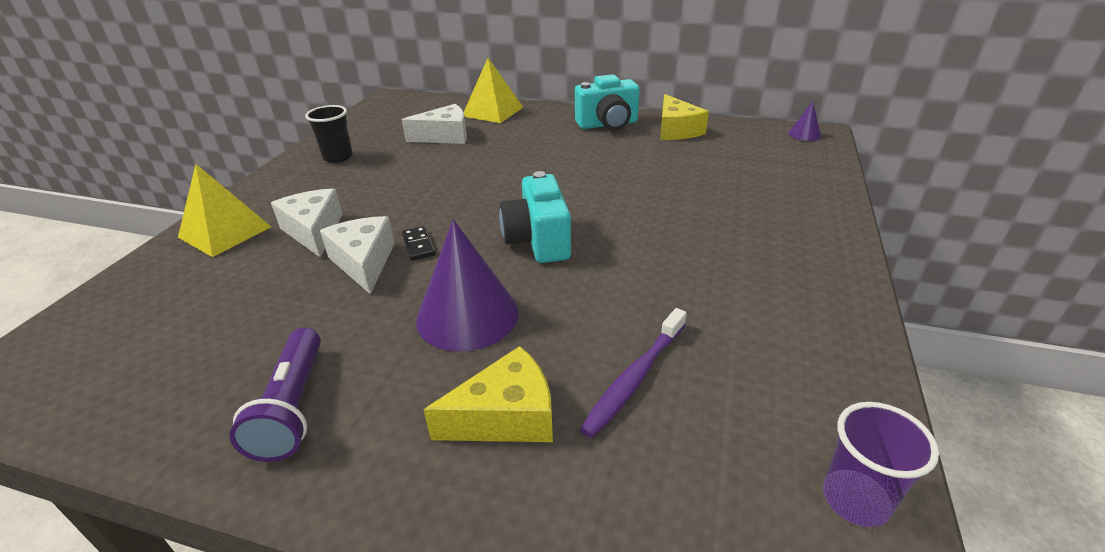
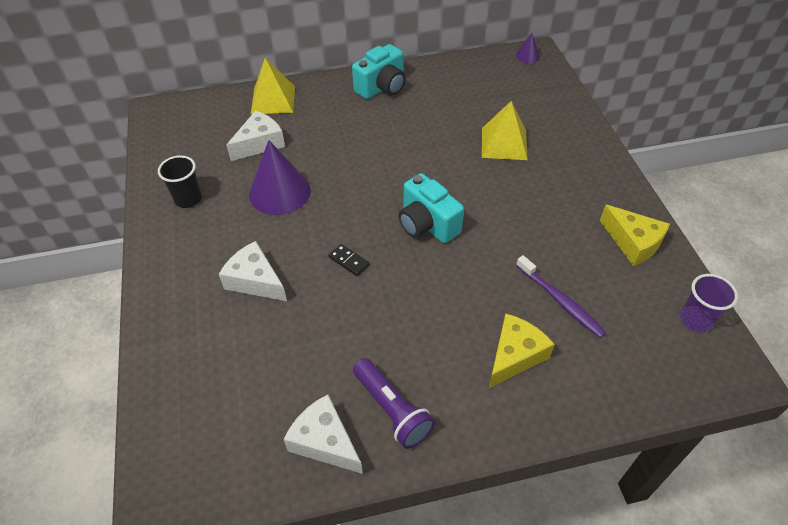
camera: 30 degrees left, 15 degrees up
yellow pyramid [178,164,271,257] -> yellow pyramid moved to [482,101,528,160]
white cheese [320,216,395,294] -> white cheese moved to [284,395,363,474]
purple cone [416,219,518,352] -> purple cone moved to [249,140,311,215]
purple toothbrush [580,308,687,438] -> purple toothbrush turned 45 degrees counterclockwise [516,255,606,338]
yellow cheese [660,94,709,140] -> yellow cheese moved to [600,205,670,266]

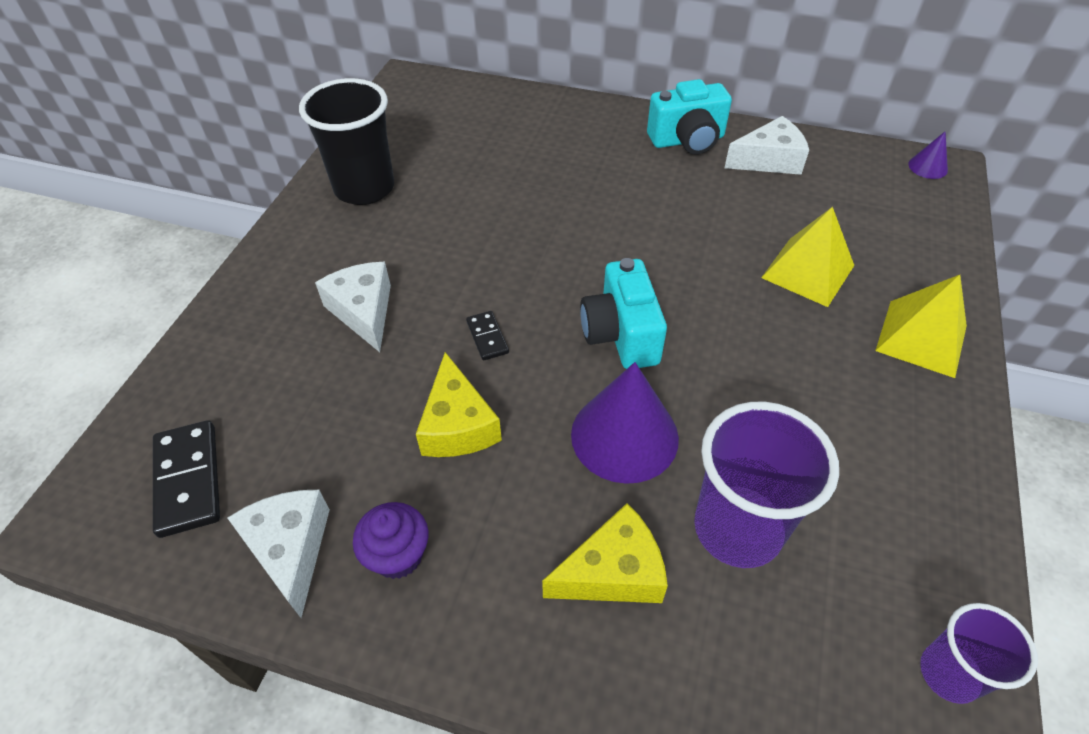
camera: 30 degrees right, 0 degrees up
black cup [158,155,202,208] -> black cup [299,78,394,205], size x1.72
white cheese [226,111,285,161] -> white cheese moved to [725,116,809,175]
purple cone [249,140,311,215] -> purple cone moved to [571,362,679,484]
yellow pyramid [251,58,295,114] -> yellow pyramid moved to [875,275,967,378]
purple flashlight [353,358,435,449] -> purple cupcake [353,502,429,579]
purple toothbrush [516,255,606,338] -> purple cup [694,402,839,568]
yellow cheese [600,205,670,266] -> yellow cheese moved to [416,352,502,457]
none -> black domino [153,420,220,538]

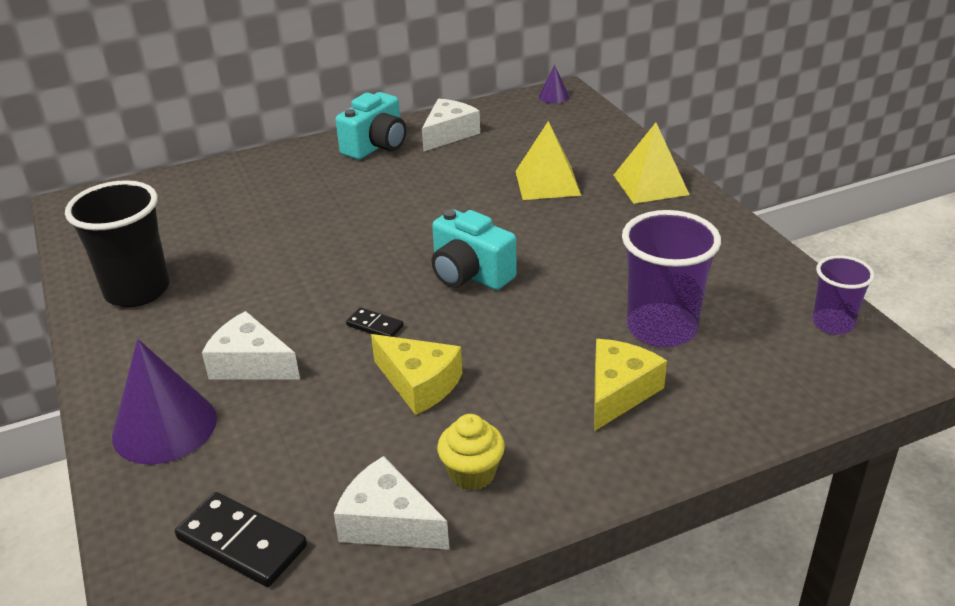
camera: 40 degrees left, 15 degrees down
purple cupcake [353,502,429,579] -> yellow cupcake [437,414,505,491]
purple cone [571,362,679,484] -> purple cone moved to [112,339,217,465]

